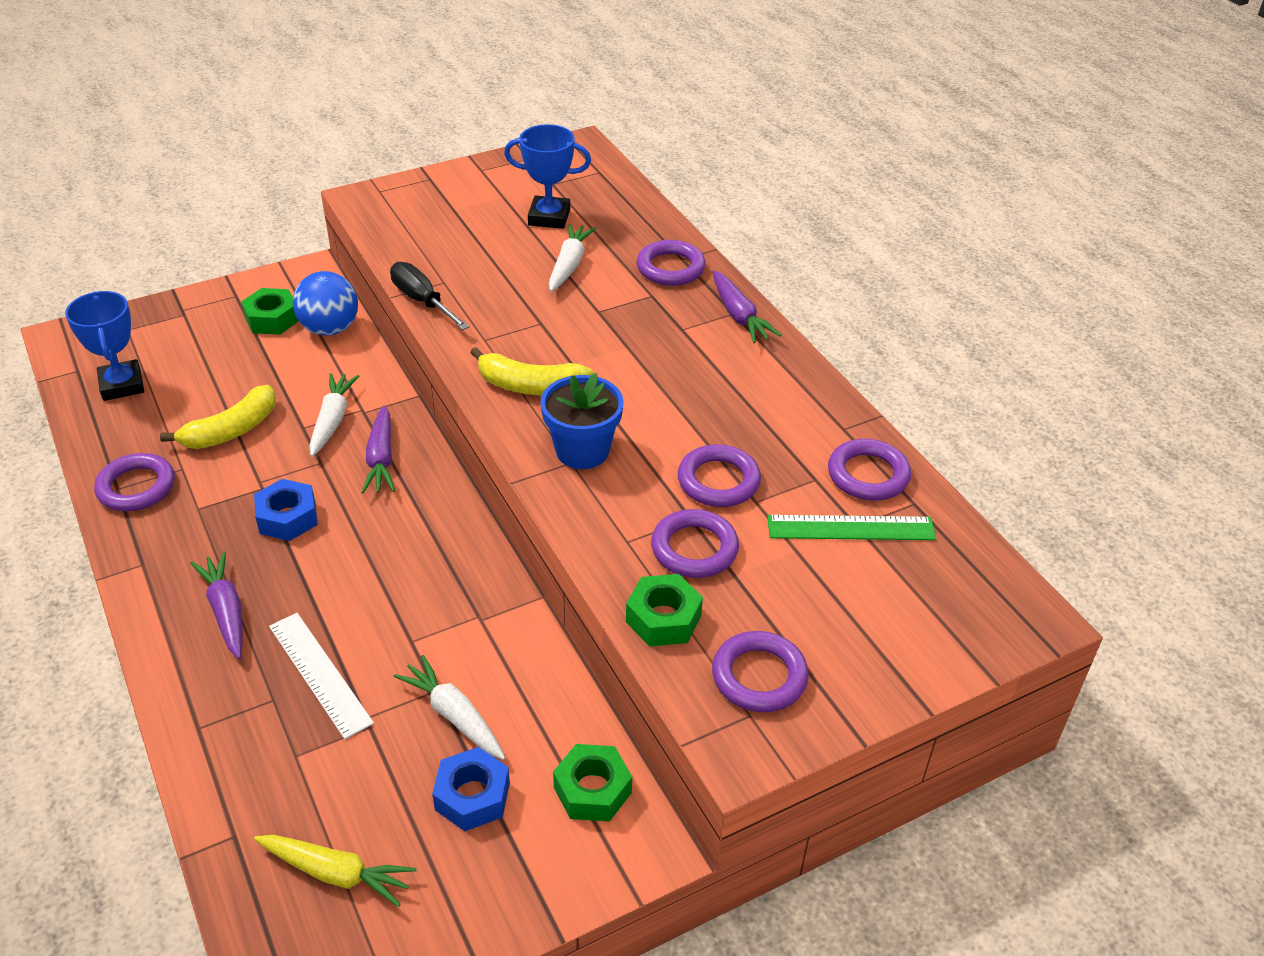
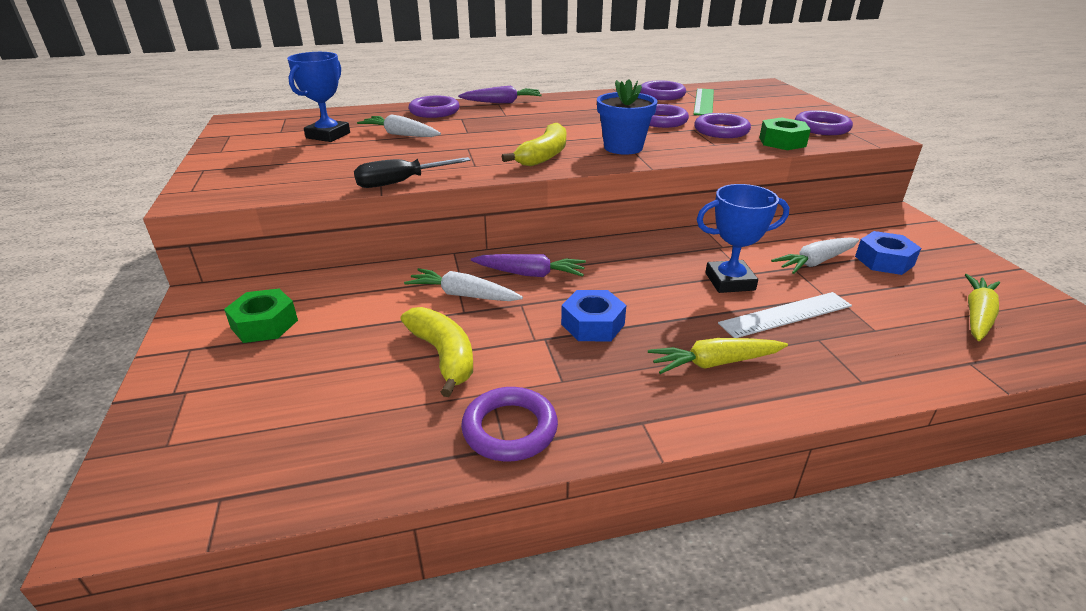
camera: 75 degrees left, 10 degrees down
blue trophy [65,291,144,401] -> blue trophy moved to [696,184,789,293]
purple carrot [190,551,243,659] -> yellow carrot [648,338,788,374]
blue ball [293,271,358,336] -> none
green nut [553,744,632,822] -> none

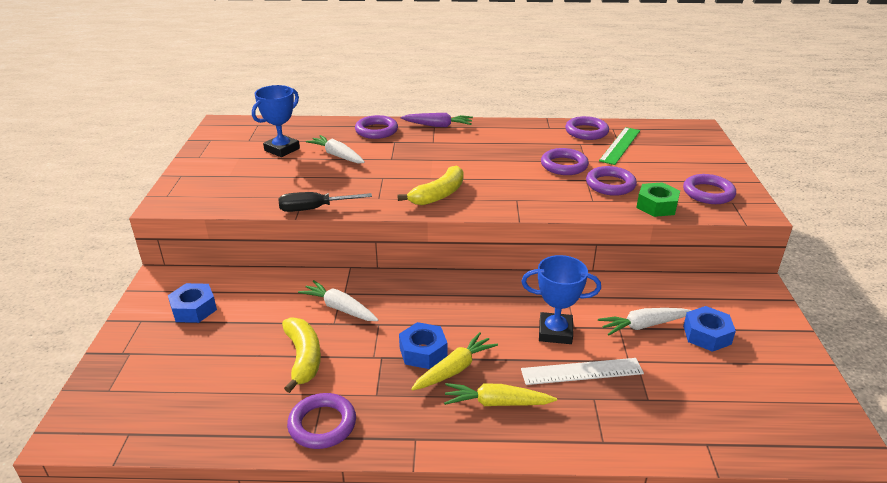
camera: 15 degrees right, 0 degrees up
green nut [224,288,298,343] -> blue nut [168,283,217,323]
purple carrot [471,254,586,277] -> none
blue flower pot [597,79,658,155] -> none
yellow carrot [965,274,1000,341] -> yellow carrot moved to [411,332,498,391]

